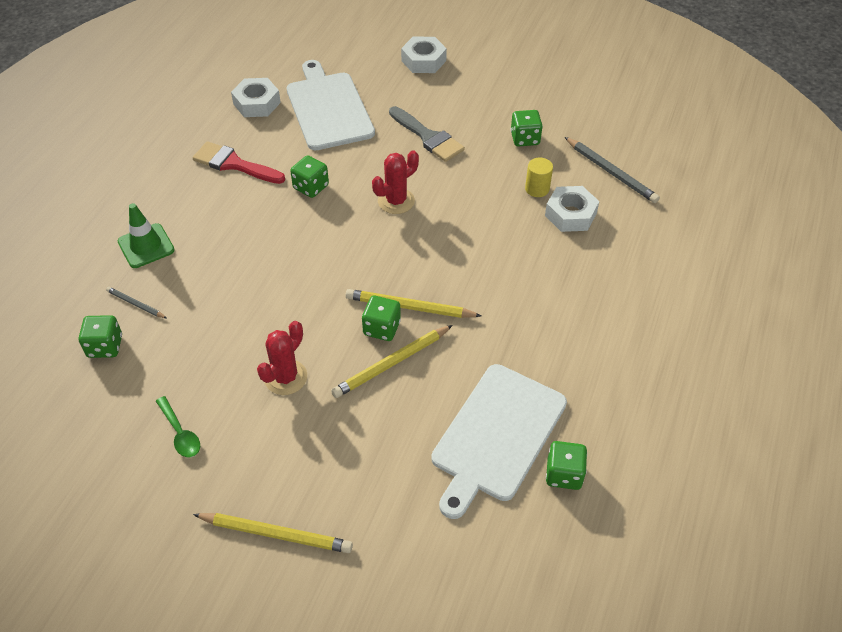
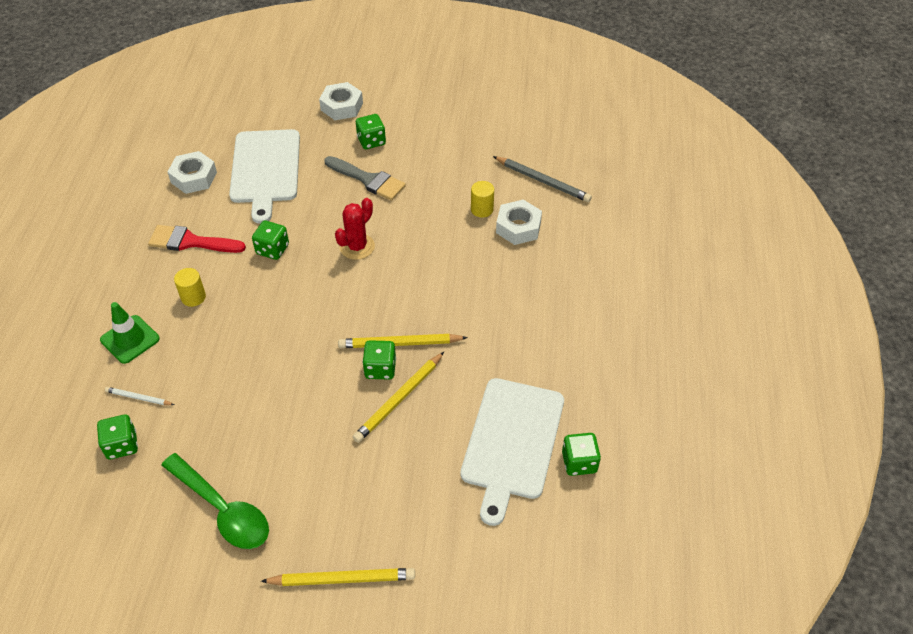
camera: 15 degrees left, 0 degrees up
grey pencil [106,287,166,318] -> white pencil [105,387,174,405]
green spoon [156,396,200,457] -> green spoon [161,453,269,549], size x1.86
red cactus [257,321,307,395] -> none
white cutting board [287,60,375,150] -> white cutting board turned 150 degrees counterclockwise [229,129,300,224]
green dice [511,110,543,146] -> green dice moved to [356,114,386,149]
none -> yellow cylinder [174,268,206,307]

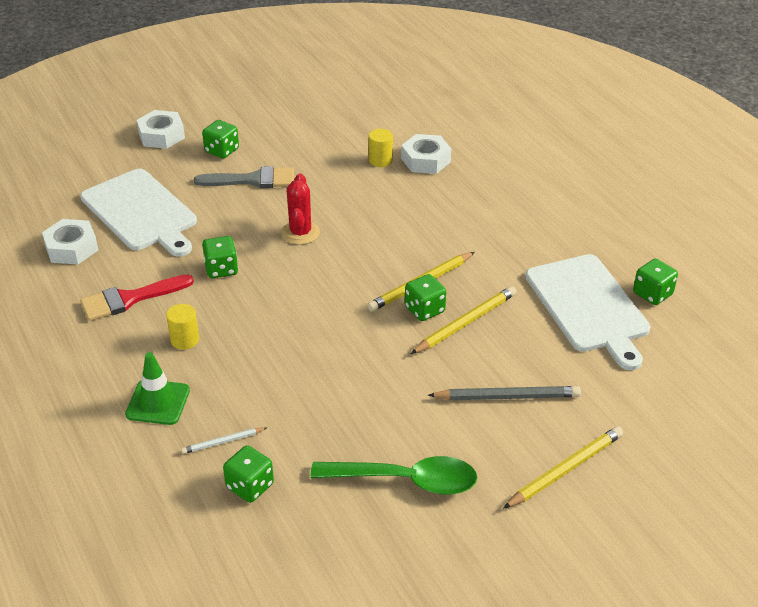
camera: 35 degrees left, 10 degrees down
yellow pencil [353,352,444,443] -> yellow pencil turned 135 degrees counterclockwise [411,286,516,354]
grey pencil [493,156,592,202] -> grey pencil moved to [428,386,581,400]

